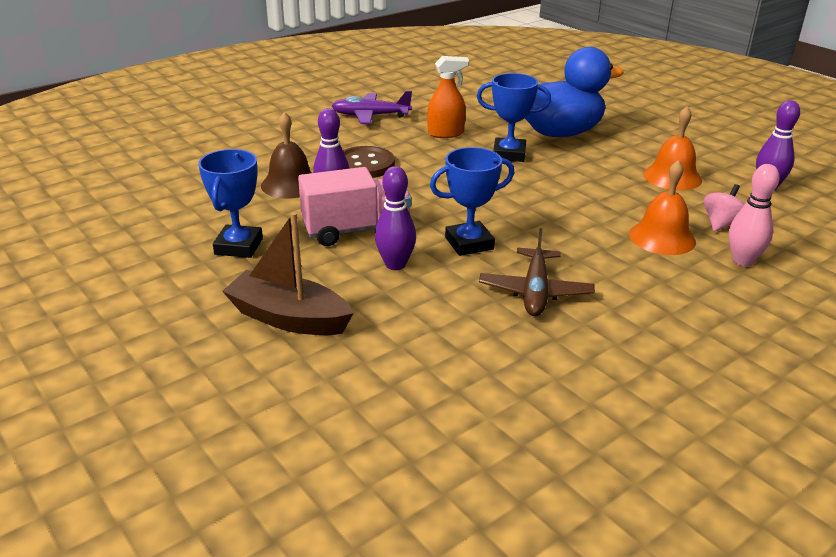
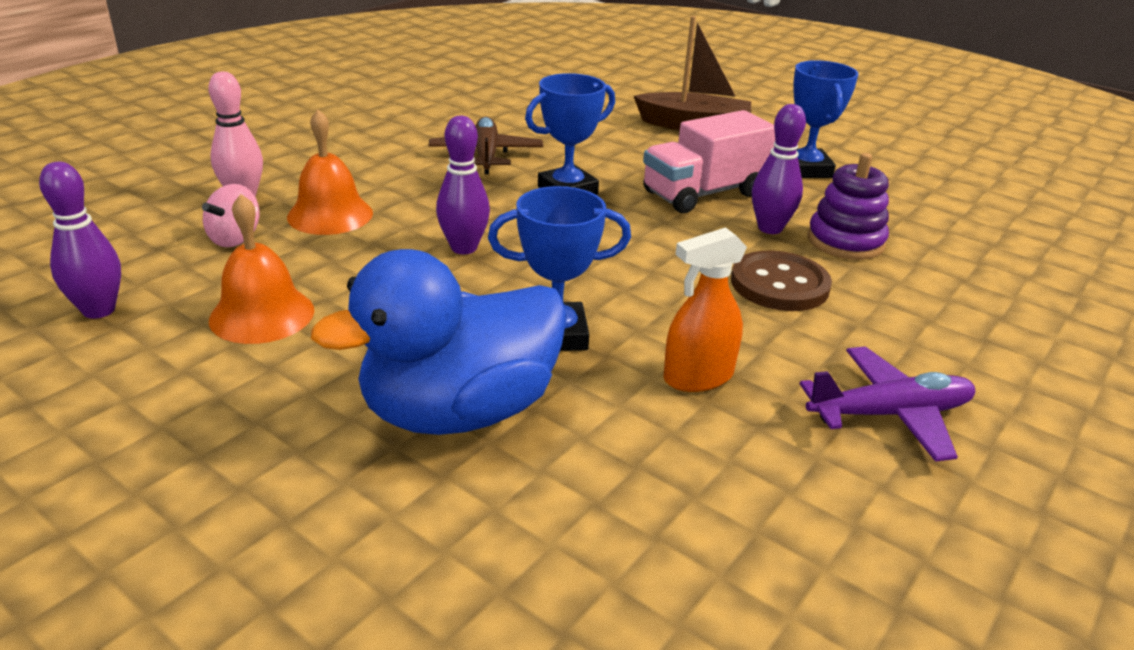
camera: 165 degrees right, 0 degrees up
brown bell [261,112,312,198] -> purple stacking toy [807,153,889,260]
purple bowling pin [375,166,416,270] -> purple bowling pin moved to [436,116,490,254]

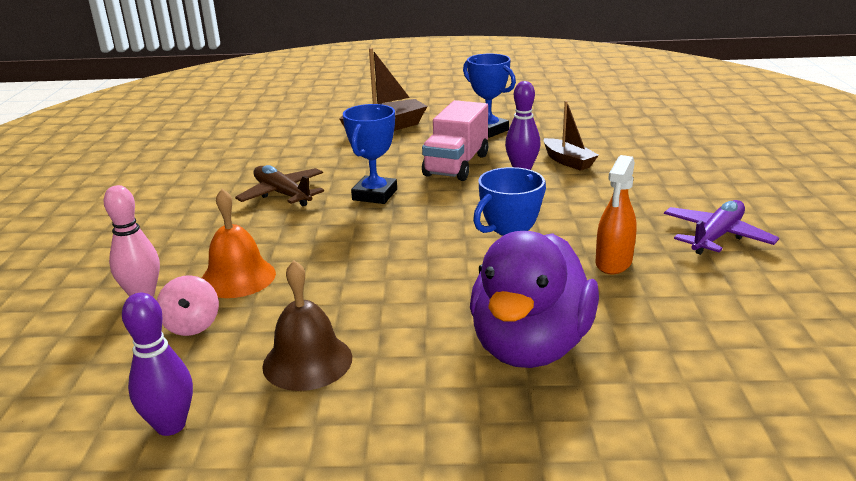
camera: 35 degrees left, 5 degrees down
orange bell [209,194,314,344] -> brown bell [262,260,352,391]
blue duck [311,249,567,435] -> purple duck [470,231,599,368]
purple bowling pin [436,116,490,254] -> none
brown button [731,250,832,311] -> none
purple stacking toy [807,153,889,260] -> brown boat [544,101,599,171]

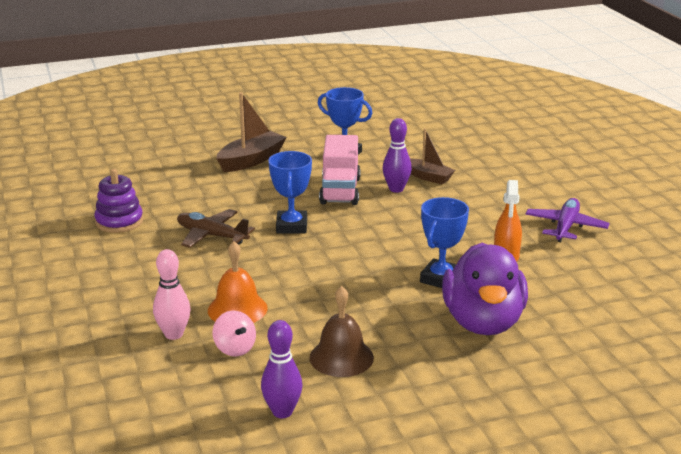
camera: 20 degrees left, 0 degrees up
none -> purple stacking toy [94,169,143,233]

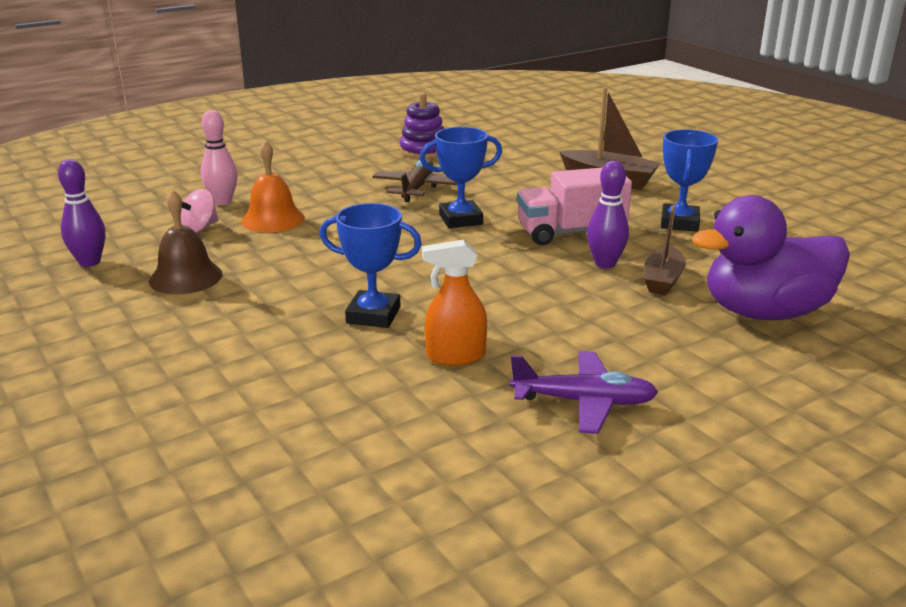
camera: 75 degrees right, 0 degrees up
purple duck [442,243,528,335] -> purple duck moved to [692,195,850,320]

